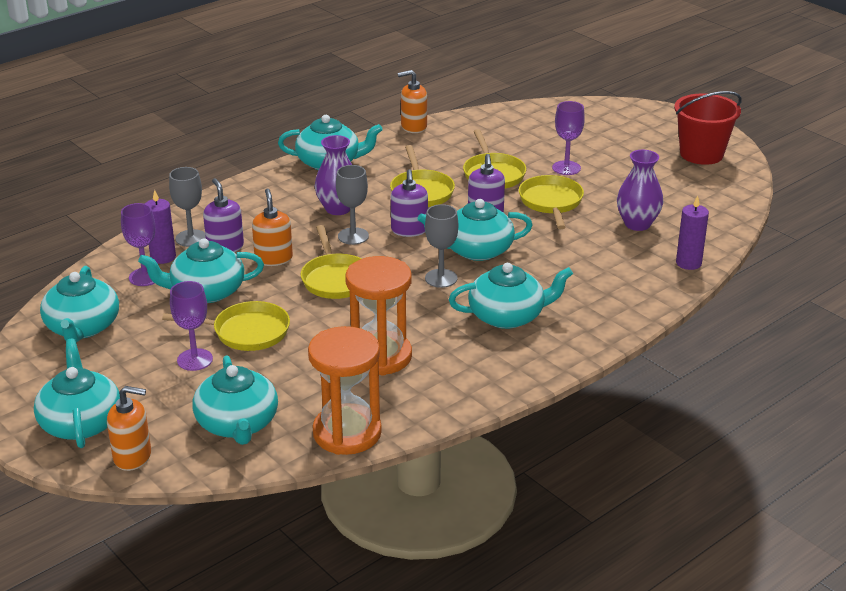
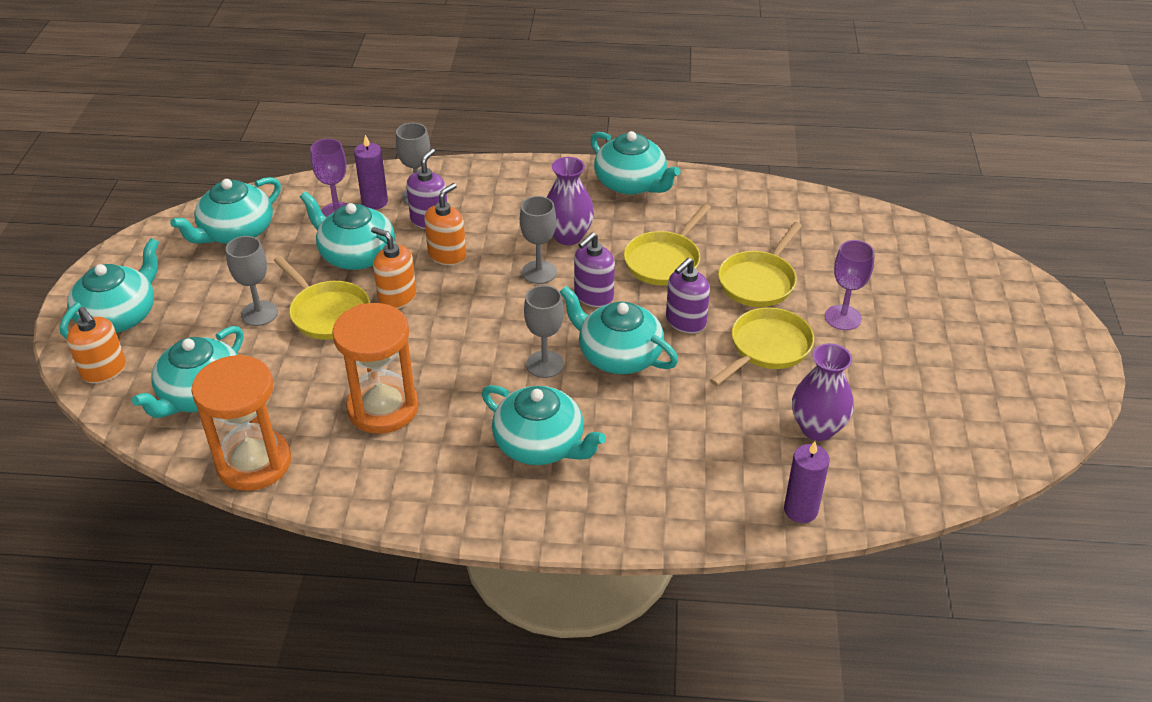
camera: 45 degrees right, 10 degrees up
purple goblet [170,281,213,371] -> grey goblet [226,236,278,326]
yellow pan [301,225,362,299] -> none
orange soap dispenser [398,70,427,133] -> orange soap dispenser moved to [371,227,416,309]
red bucket [674,91,742,165] -> none

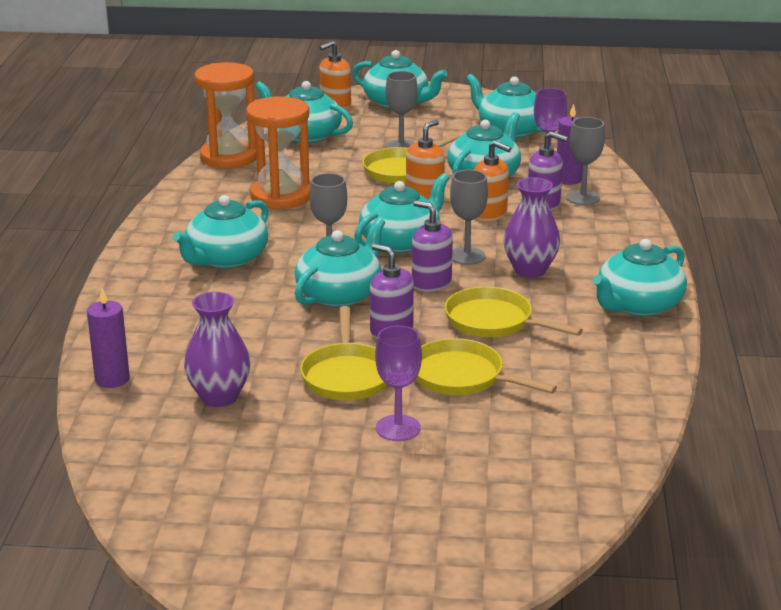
camera: 90 degrees right, 15 degrees down
yellow pan [710,307,814,386] -> yellow pan turned 45 degrees clockwise [300,306,388,400]
none -> turquoise teapot [354,173,449,253]

